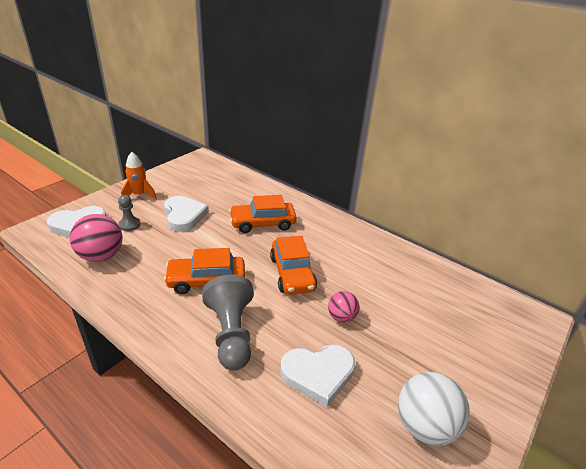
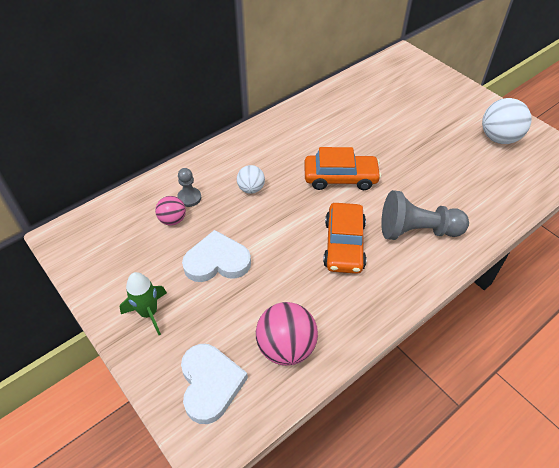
camera: 75 degrees left, 15 degrees up
grey pawn [118,195,141,231] -> grey pawn moved to [177,168,201,207]
orange rocket [121,152,157,199] -> green rocket [120,272,167,335]
orange car [229,195,297,233] -> white ball [237,165,265,194]
white heart [280,344,355,407] -> none
pink ball [328,291,359,323] -> pink ball moved to [155,196,186,226]

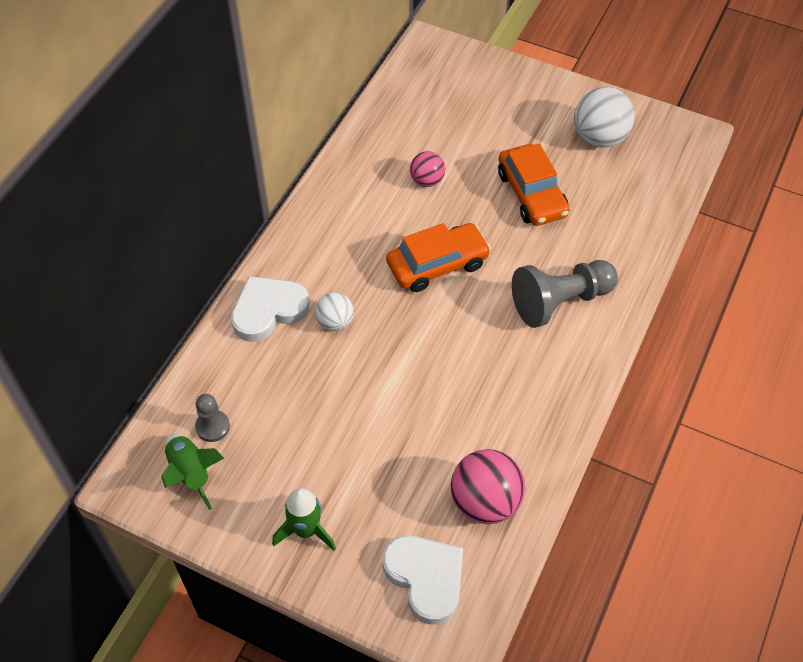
camera: 25 degrees left, 5 degrees up
pink ball [155,196,186,226] -> pink ball moved to [410,151,445,187]
grey pawn [177,168,201,207] -> grey pawn moved to [195,394,230,442]
white heart [182,230,251,282] -> white heart moved to [231,276,310,342]
orange car [323,203,366,274] -> orange car moved to [498,144,570,226]
none -> green rocket [162,433,224,510]

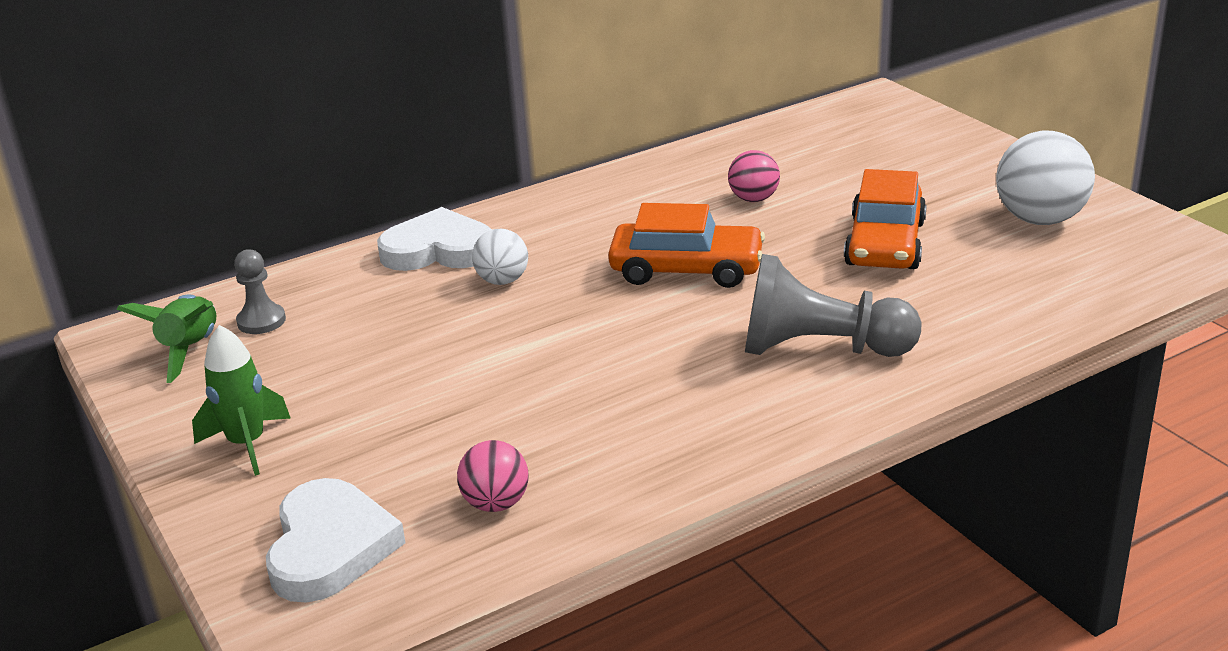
camera: 35 degrees right, 25 degrees down
pink ball [451,449,525,524] -> pink ball [457,440,529,512], size x0.58

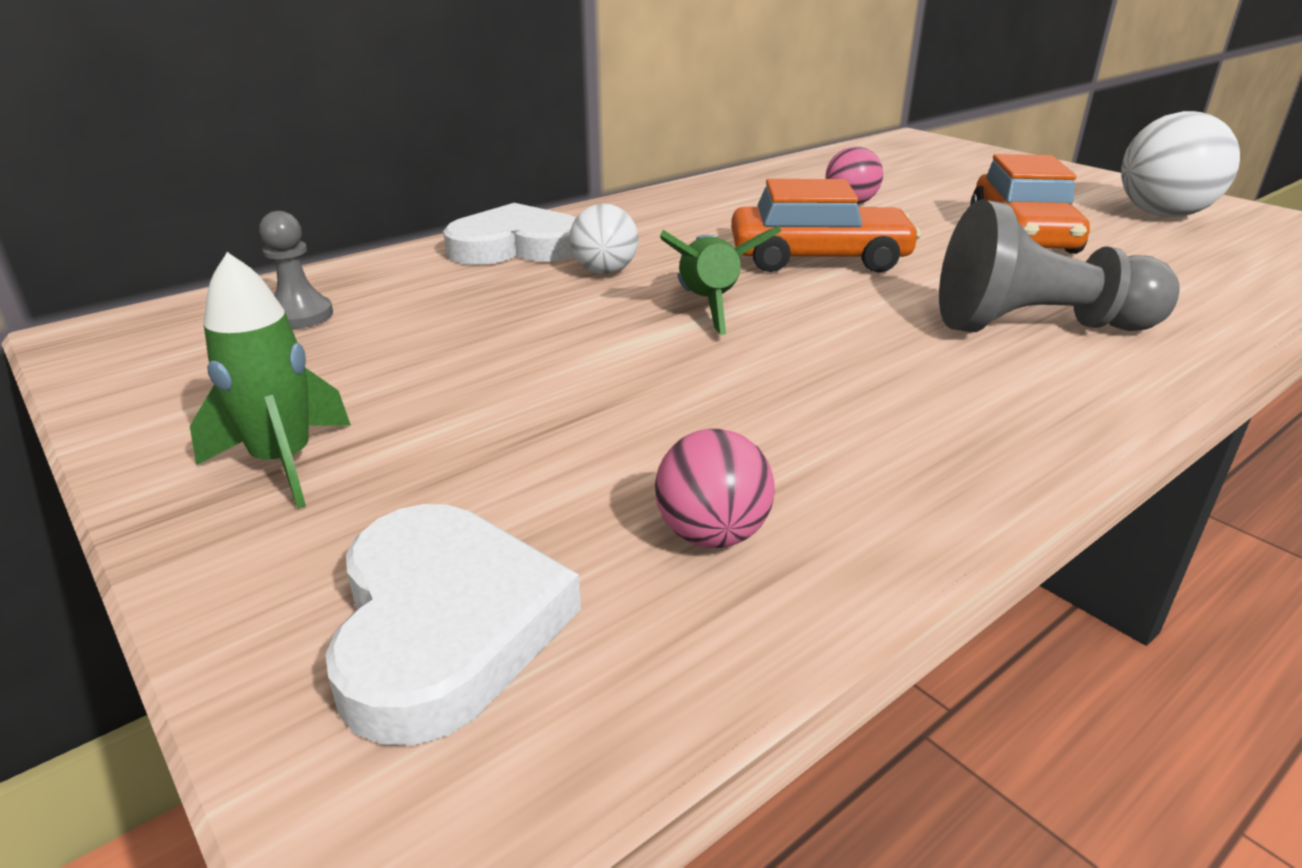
camera: 10 degrees left, 0 degrees up
green rocket [117,295,216,383] -> green rocket moved to [660,226,781,335]

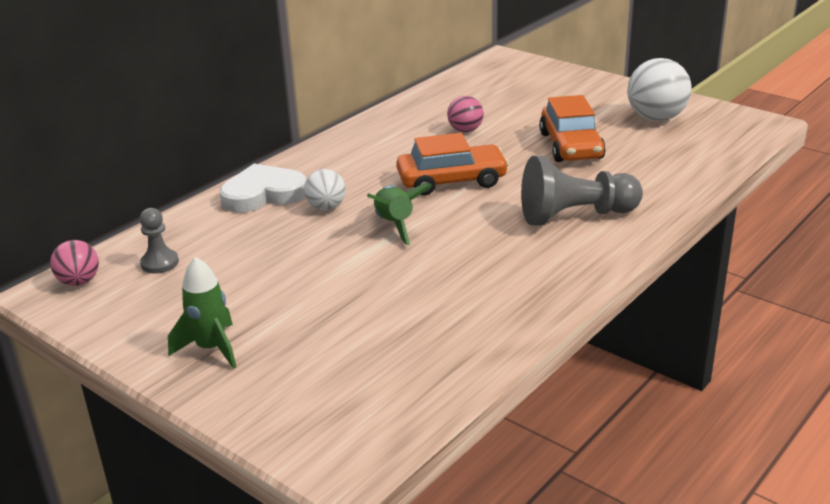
camera: 10 degrees left, 0 degrees up
white heart [325,504,581,745] -> none
pink ball [655,429,775,548] -> pink ball moved to [50,240,99,286]

